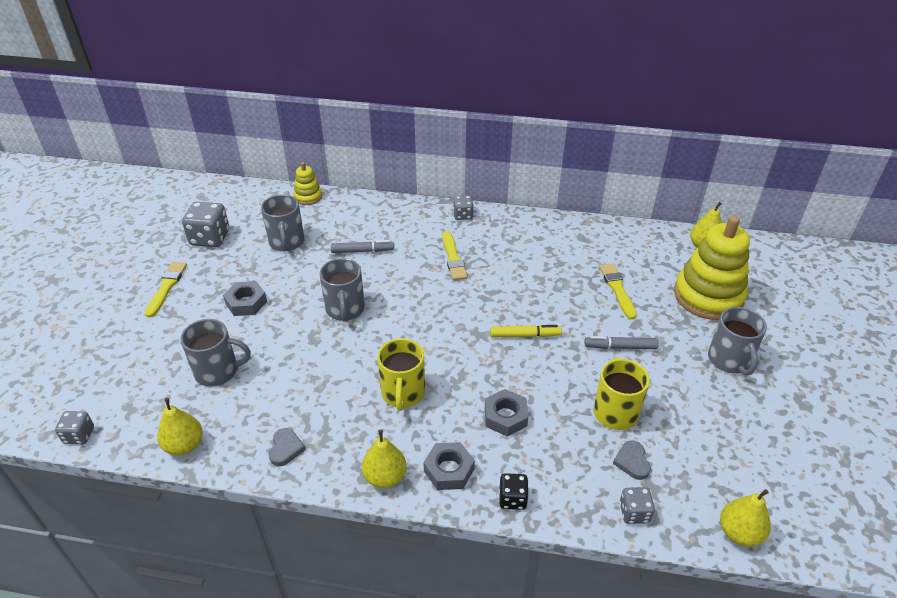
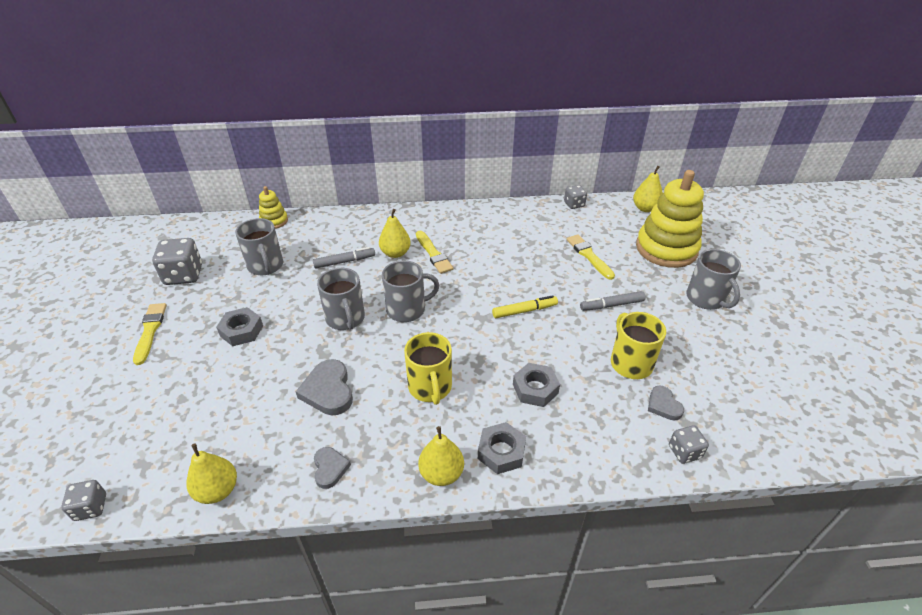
camera: 15 degrees left, 0 degrees up
grey mug [180,319,251,387] -> grey mug moved to [382,260,440,322]
grey dice [454,196,474,220] -> grey dice moved to [564,185,587,209]
black dice [499,473,529,510] -> none
yellow pear [720,489,771,547] -> yellow pear moved to [379,209,411,258]
none -> grey heart [296,359,353,415]

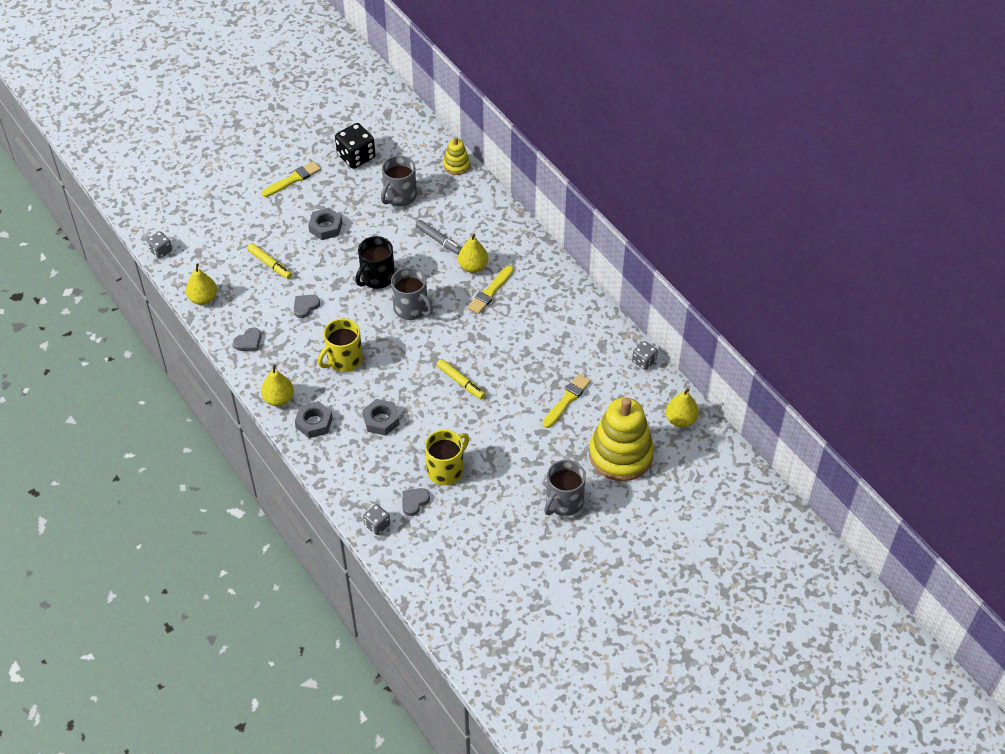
camera: 60 degrees right, 10 degrees up
grey dice [152,238,202,285] -> black dice [335,123,375,169]
grey heart [296,359,353,415] -> grey heart [294,295,320,318], size x0.60
grey mug [317,268,365,330] -> black mug [356,236,395,289]
grey marker [580,291,646,311] -> none
none -> yellow marker [247,243,292,279]

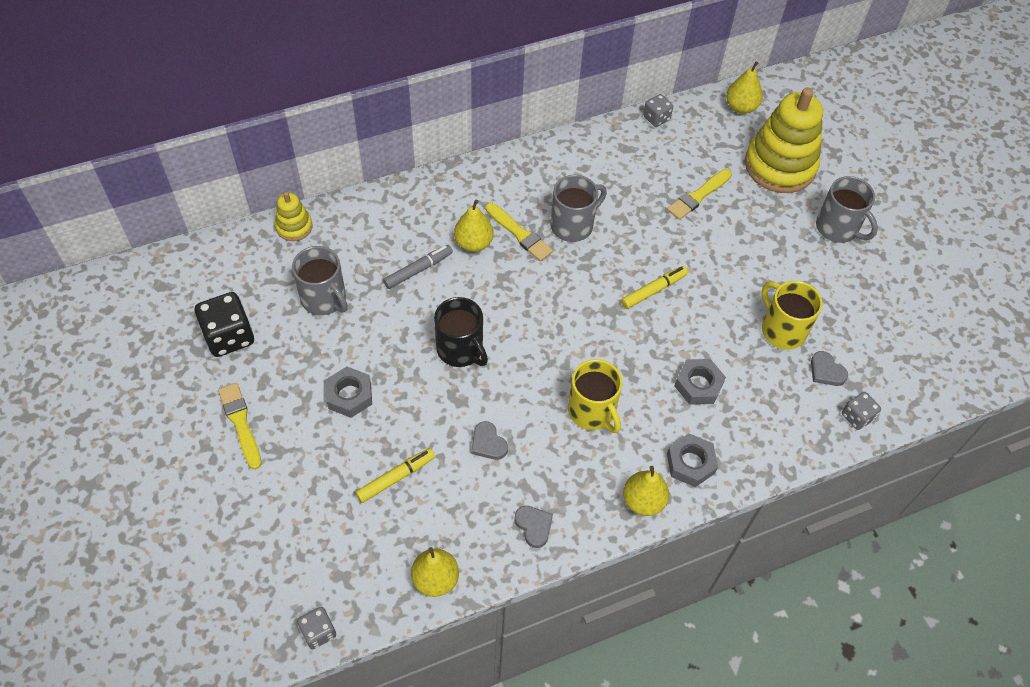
camera: 80 degrees left, 5 degrees up
grey mug [391,267,433,320] -> grey mug moved to [550,175,607,242]
yellow brush [543,374,591,428] -> yellow brush turned 90 degrees counterclockwise [667,169,732,220]

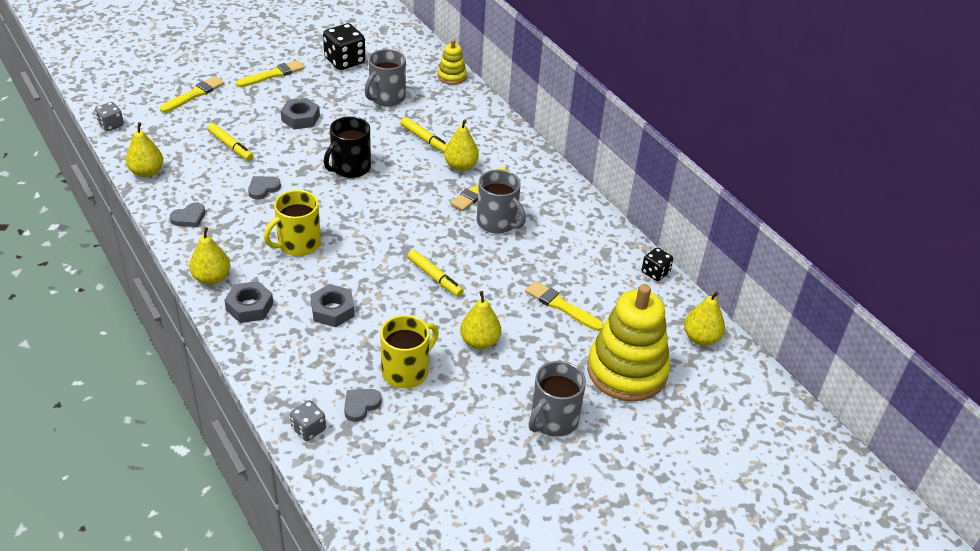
camera: 80 degrees right, 15 degrees down
grey marker [383,245,453,289] -> yellow marker [401,117,447,153]
grey dice [643,94,673,127] -> black dice [642,247,673,281]
none -> yellow brush [160,76,225,113]
none -> yellow pear [460,291,501,350]

